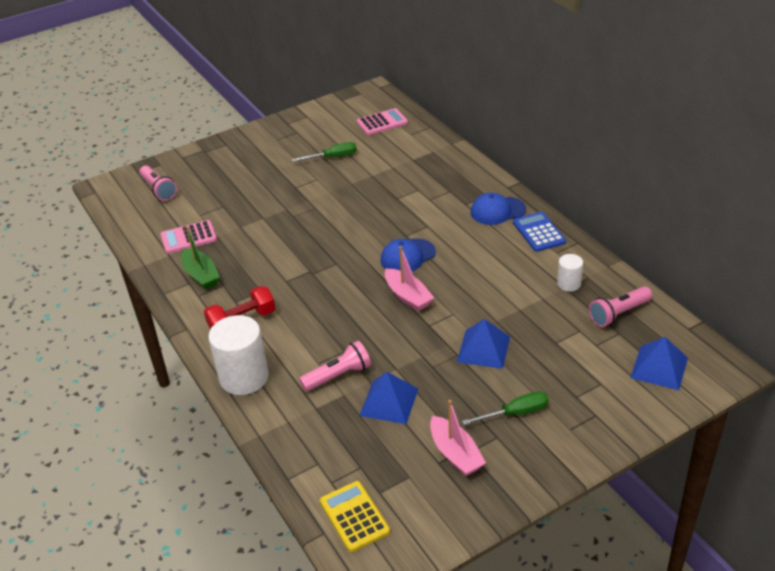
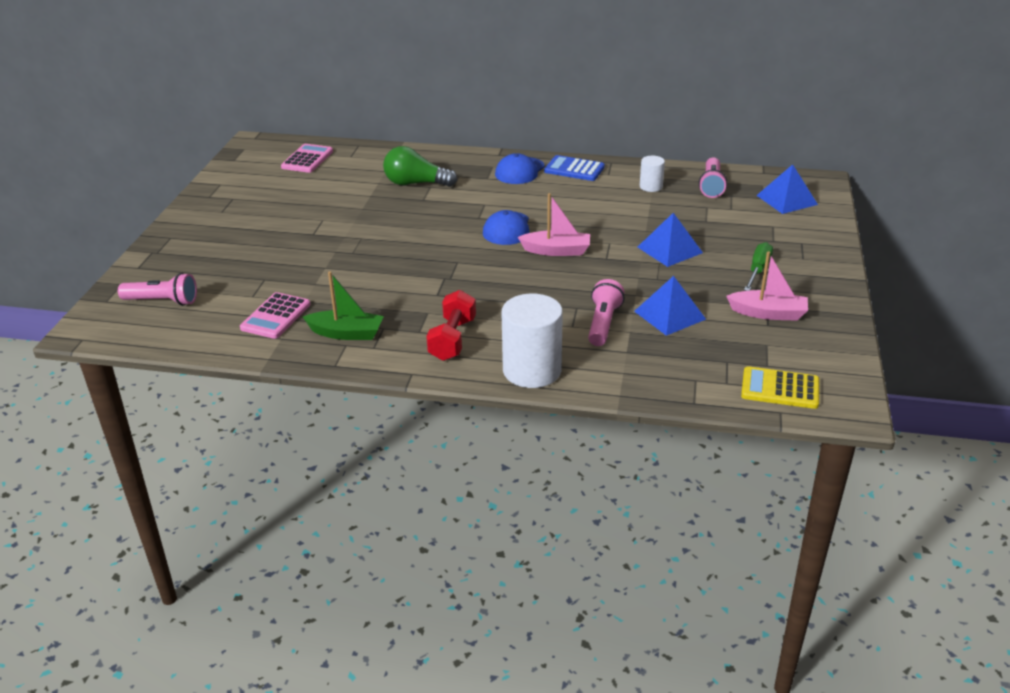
camera: 50 degrees left, 5 degrees down
green screwdriver [292,142,357,162] -> none
none -> green light bulb [383,146,457,187]

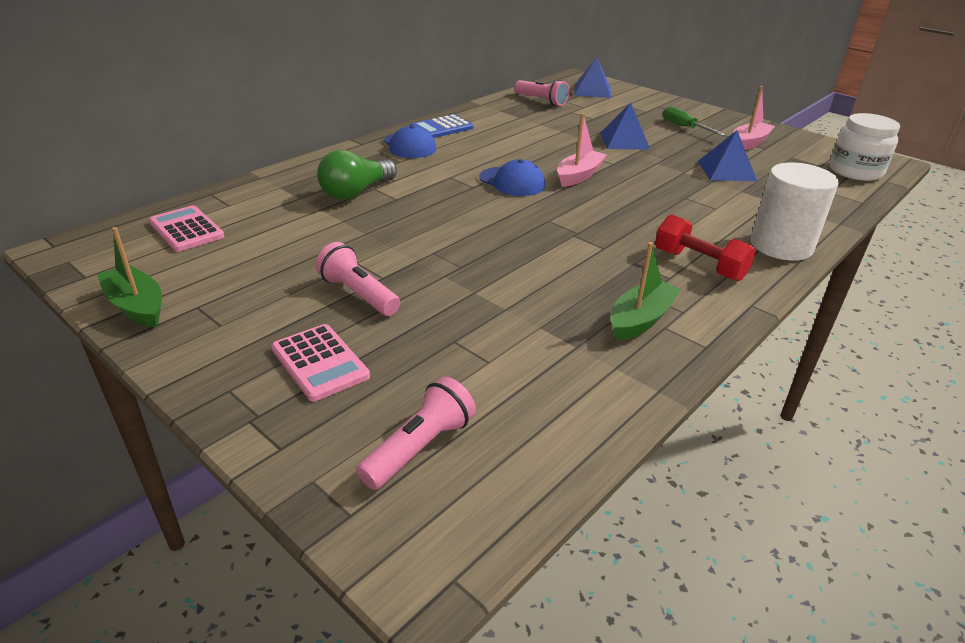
camera: 60 degrees left, 0 degrees up
pink calculator [240,292,310,339] -> pink calculator moved to [271,324,370,401]
pink flashlight [588,279,625,346] -> pink flashlight moved to [316,242,400,316]
white cylinder [640,156,665,192] -> none
yellow calculator [741,366,819,409] -> white jar [830,113,900,181]
none -> green boat [97,227,162,328]

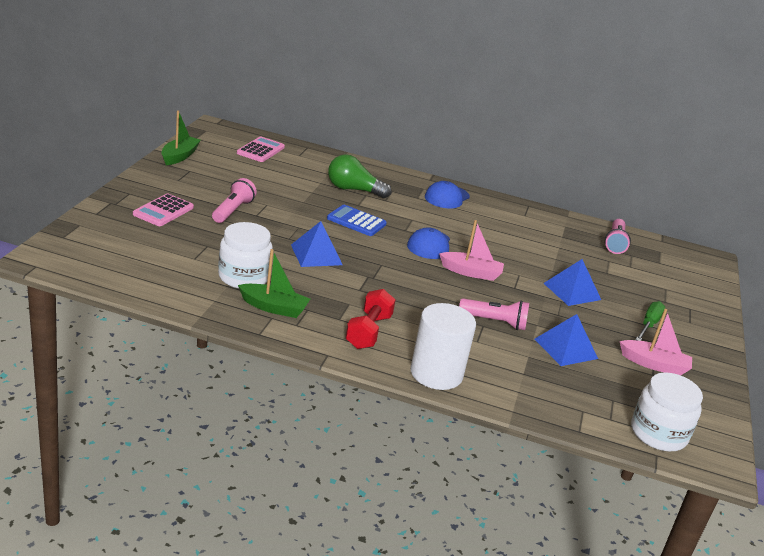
camera: 60 degrees right, 5 degrees down
pink flashlight [356,377,476,490] -> pink flashlight moved to [459,299,529,330]
blue calculator [410,114,473,138] -> blue calculator moved to [327,205,387,236]
blue pyramid [574,57,611,98] -> blue pyramid moved to [291,221,343,267]
none -> white jar [218,222,273,289]

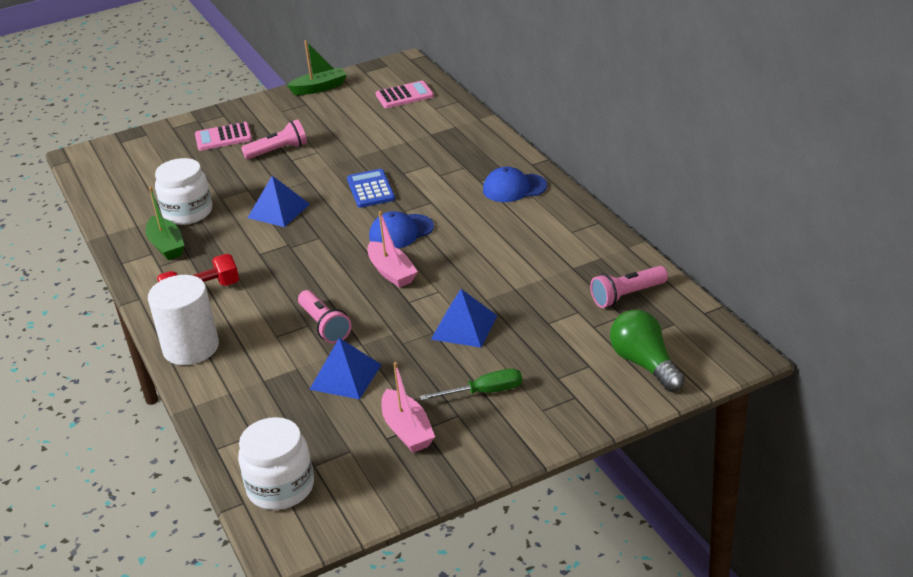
camera: 55 degrees right, 5 degrees up
green light bulb [328,154,391,198] -> green light bulb moved to [610,310,685,392]

